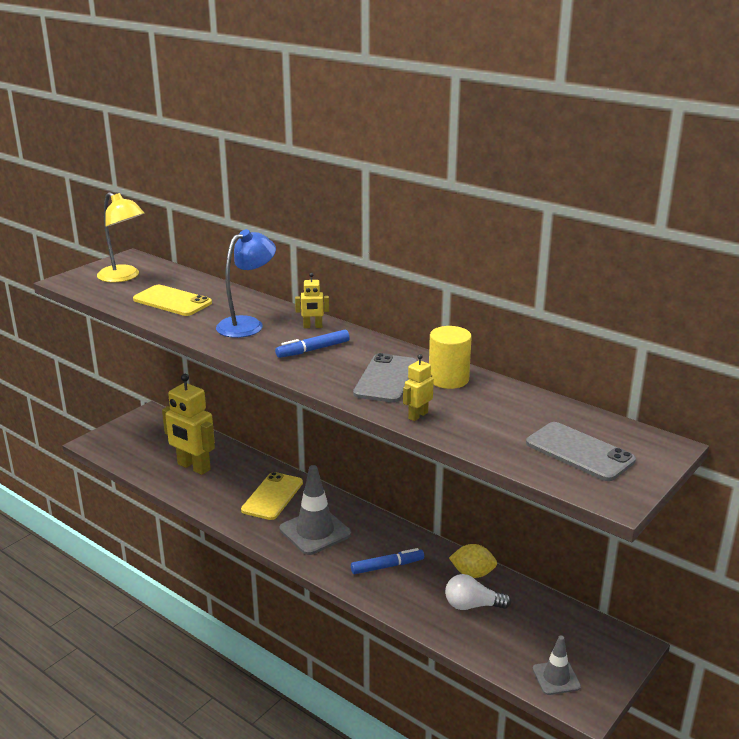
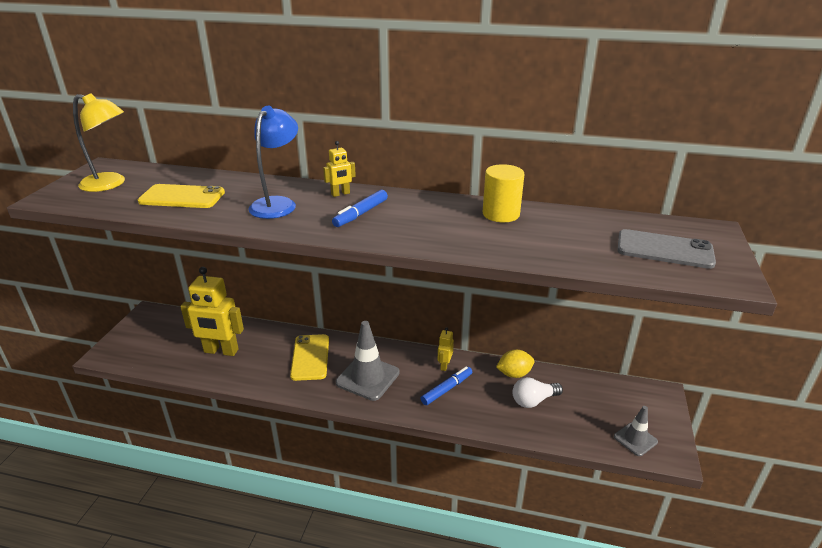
camera: 25 degrees left, 5 degrees up
grey phone [353,353,417,403] -> none
yellow robot [403,354,434,421] -> yellow robot moved to [438,327,454,371]

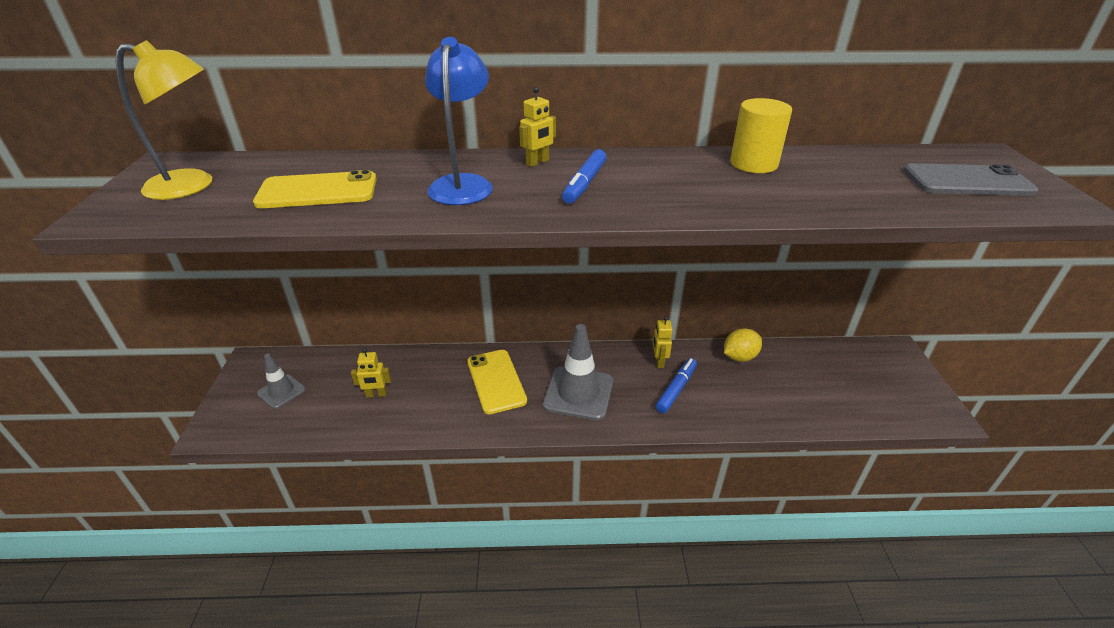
camera: 15 degrees left, 5 degrees up
yellow robot [180,267,244,356] -> yellow robot [351,348,391,398], size x0.47
white light bulb [513,377,563,408] -> none
grey traffic cone [614,406,658,456] -> grey traffic cone moved to [257,354,306,409]

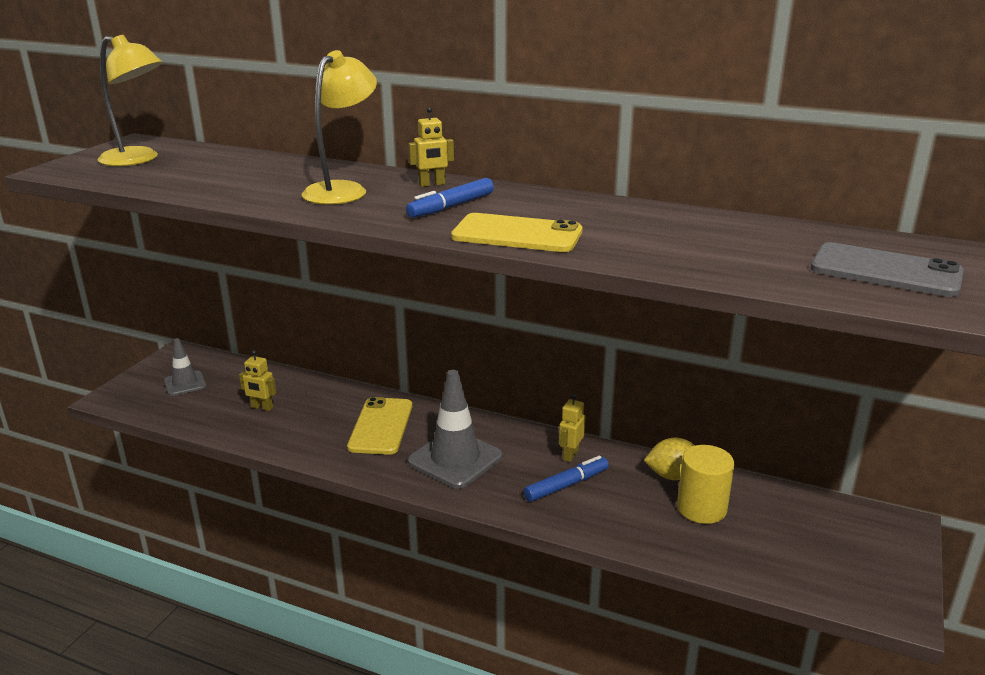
camera: 25 degrees right, 10 degrees down
yellow phone [253,170,377,208] -> yellow phone moved to [451,213,583,252]
blue lamp [425,37,493,205] -> yellow lamp [302,50,377,205]
yellow cylinder [730,98,792,173] -> yellow cylinder moved to [677,445,734,524]

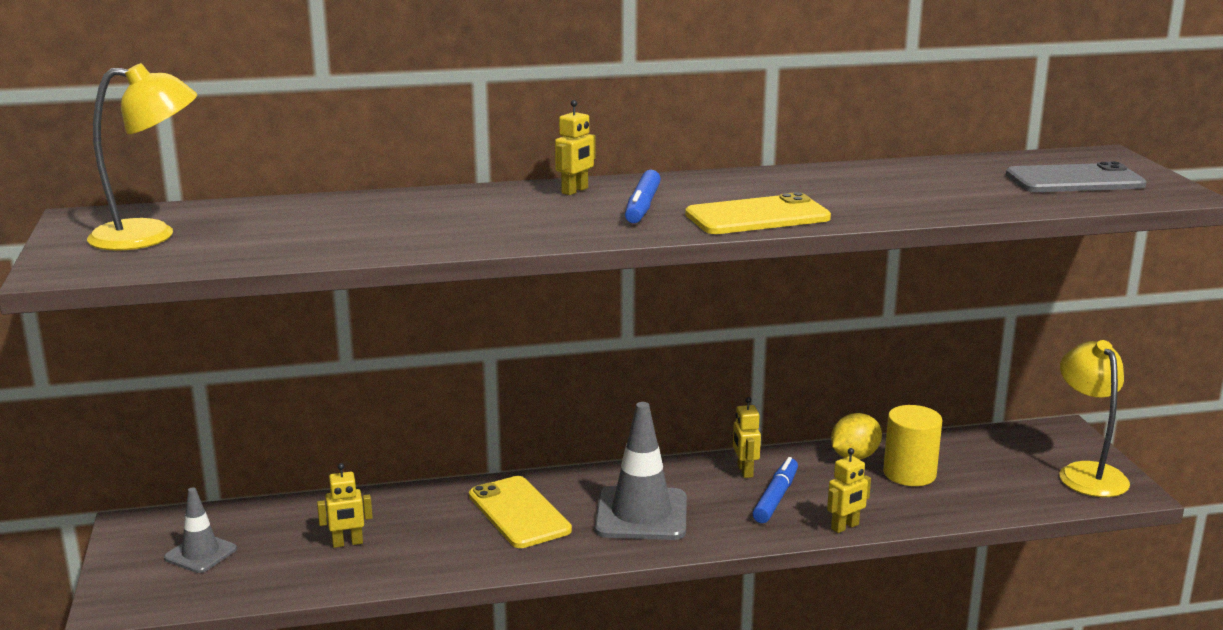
camera: 35 degrees left, 5 degrees down
yellow lamp [302,50,377,205] -> yellow lamp moved to [1059,340,1130,497]
none -> yellow robot [827,448,871,533]

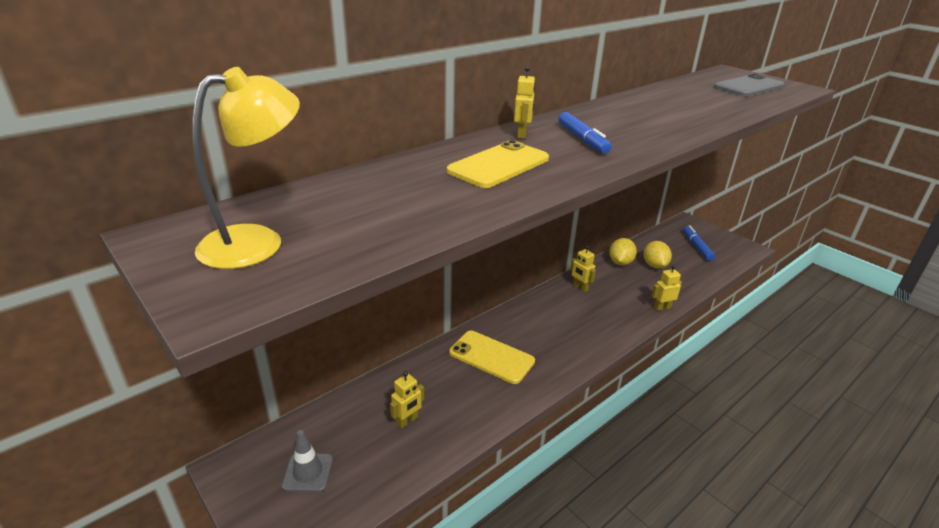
camera: 30 degrees left, 10 degrees up
grey traffic cone [595,402,687,540] -> none
yellow phone [685,192,831,234] -> yellow phone moved to [447,140,549,188]
blue marker [753,457,798,523] -> blue marker moved to [683,225,715,261]
yellow robot [827,448,871,533] -> yellow robot turned 135 degrees counterclockwise [651,265,682,311]
yellow cylinder [883,405,942,486] -> yellow lemon [644,241,672,269]
yellow lamp [1059,340,1130,497] -> none

